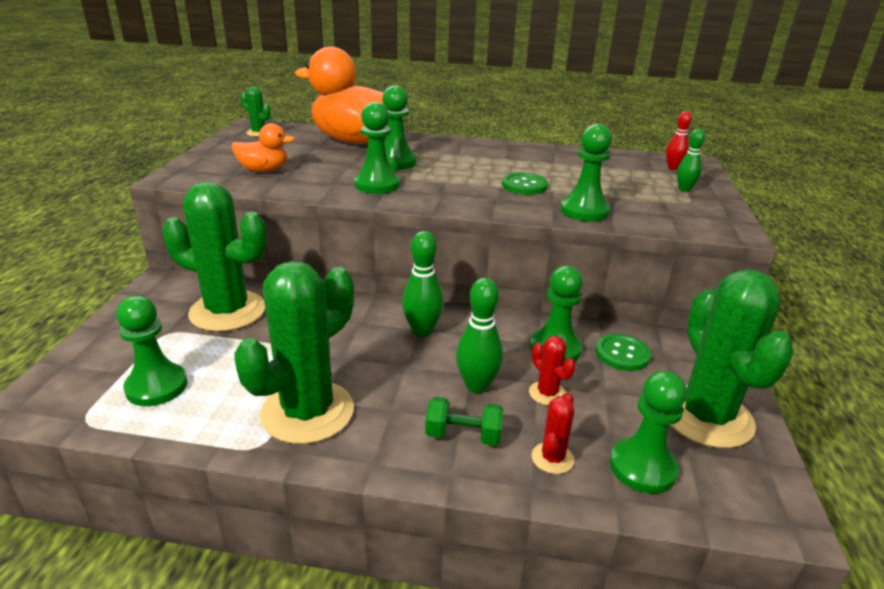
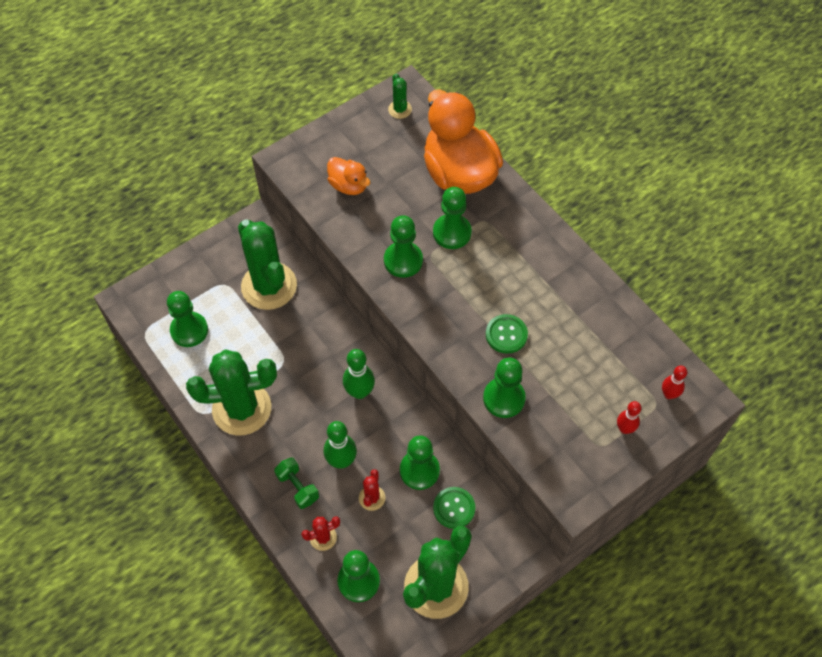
camera: 45 degrees right, 30 degrees up
green bowling pin [677,129,705,192] -> red bowling pin [617,401,641,434]

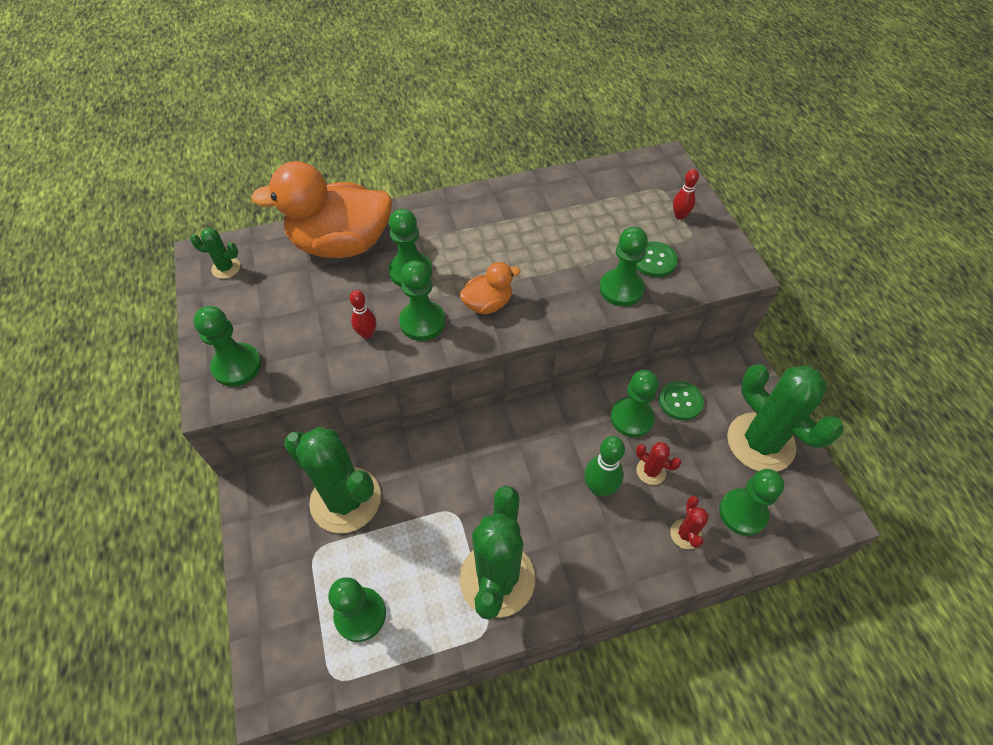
camera: 70 degrees left, 5 degrees down
green cactus [238,219,297,310] -> green cactus turned 45 degrees clockwise [284,427,381,533]
green dumbbell [274,457,319,509] -> none
orange duck [327,157,370,195] -> orange duck moved to [459,262,521,314]
green bowling pin [343,349,375,399] -> none
green button [486,314,528,354] -> green button moved to [636,241,678,277]
red bowling pin [662,366,687,399] -> red bowling pin moved to [350,290,376,339]
none -> green pawn [193,306,262,386]

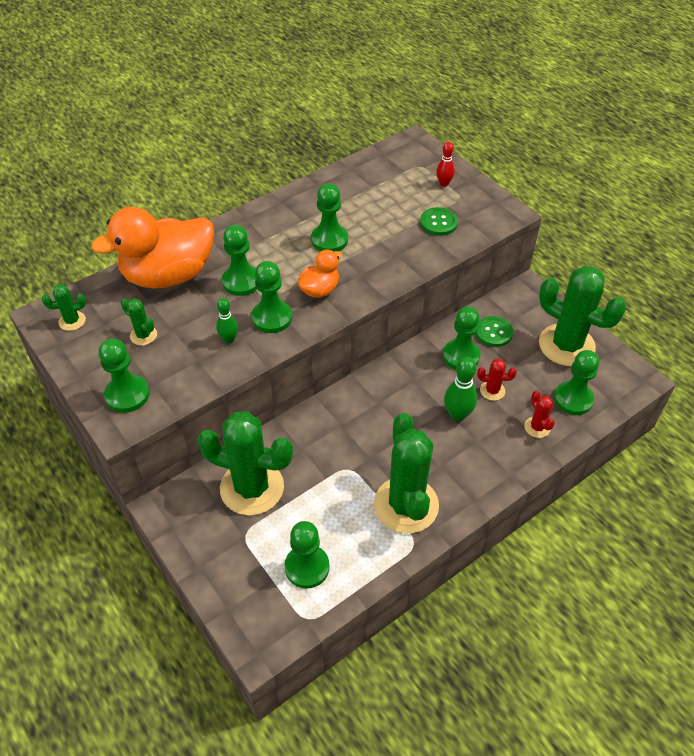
camera: 20 degrees left, 5 degrees down
red bowling pin [350,290,376,339] -> green bowling pin [216,298,238,344]
green pawn [599,227,648,306] -> green pawn moved to [311,183,348,252]
none -> green cactus [121,298,157,345]

